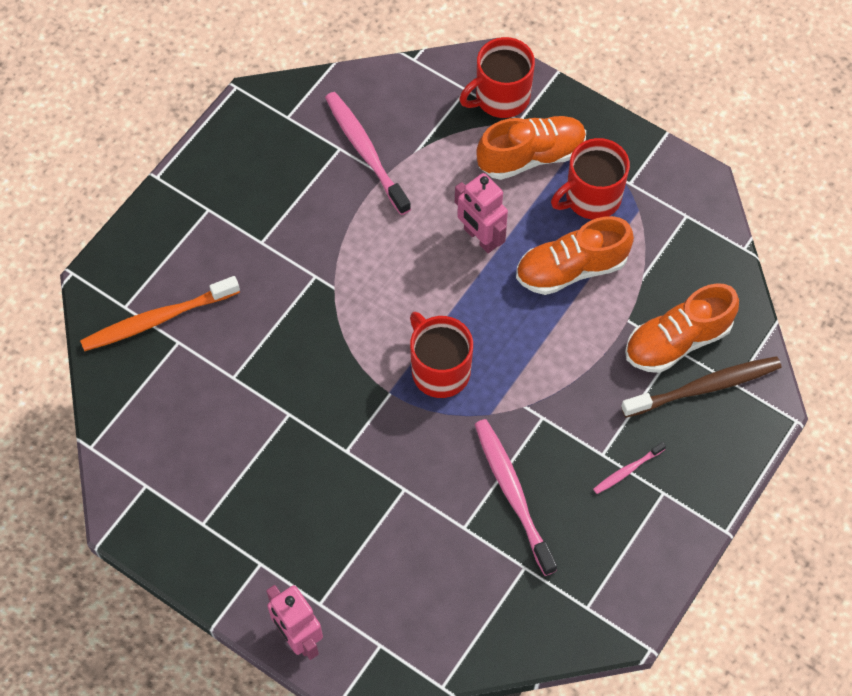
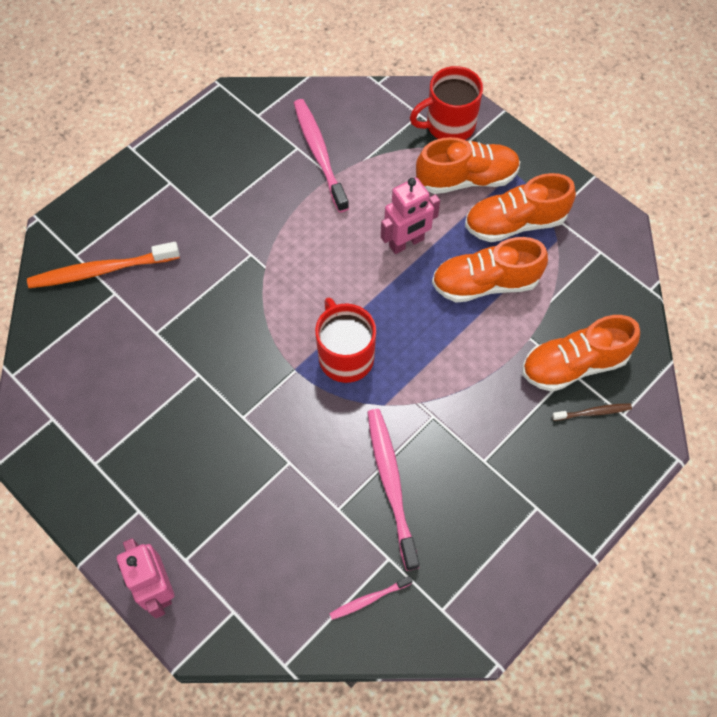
camera: 10 degrees right, 0 degrees up
pink robot [455,173,508,253] -> pink robot turned 90 degrees counterclockwise [381,178,440,254]
red mug [551,138,630,220] -> orange shoe [465,173,576,242]
pink toothbrush [593,442,666,494] -> pink toothbrush moved to [329,576,412,620]
brown toothbrush [621,356,781,418] -> brown toothbrush [552,403,632,421], size x0.50

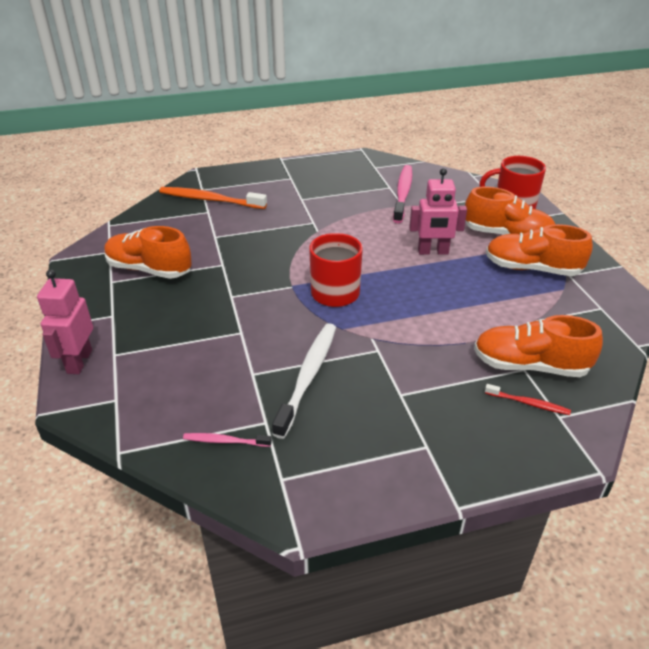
camera: 30 degrees right, 25 degrees down
pink toothbrush [367,409,420,571] -> white toothbrush [272,323,336,439]
orange shoe [432,237,548,303] -> orange shoe moved to [105,226,192,279]
brown toothbrush [552,403,632,421] -> red toothbrush [485,384,571,415]

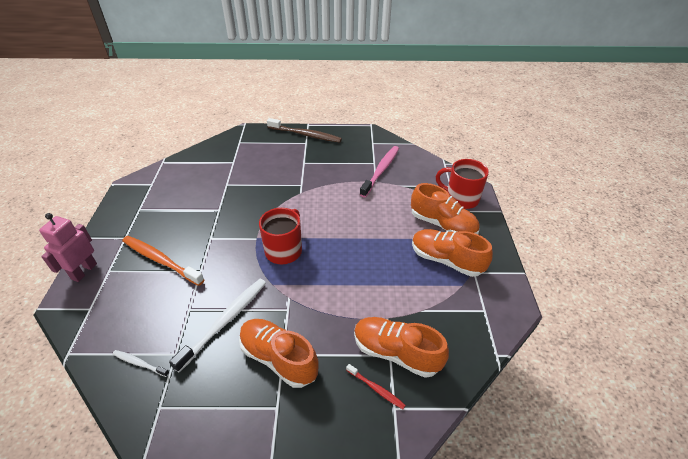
camera: 15 degrees right, 5 degrees up
orange shoe [105,226,192,279] -> orange shoe moved to [239,319,318,388]
orange toothbrush [159,187,267,209] -> orange toothbrush moved to [122,236,204,286]
pink toothbrush [183,433,272,447] -> white toothbrush [112,350,169,377]
pink robot [409,168,467,255] -> none
none -> brown toothbrush [267,118,342,143]

